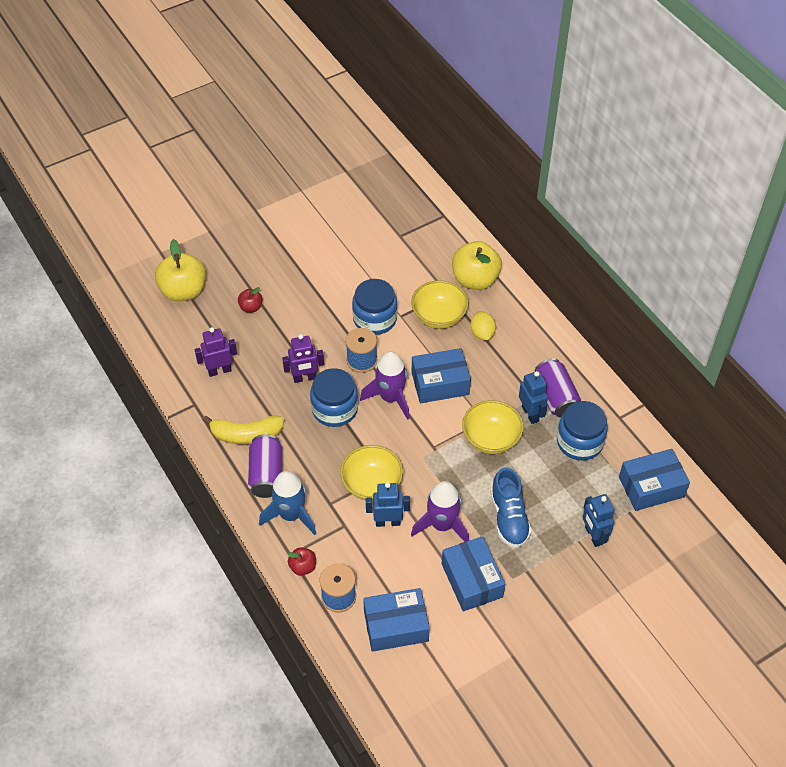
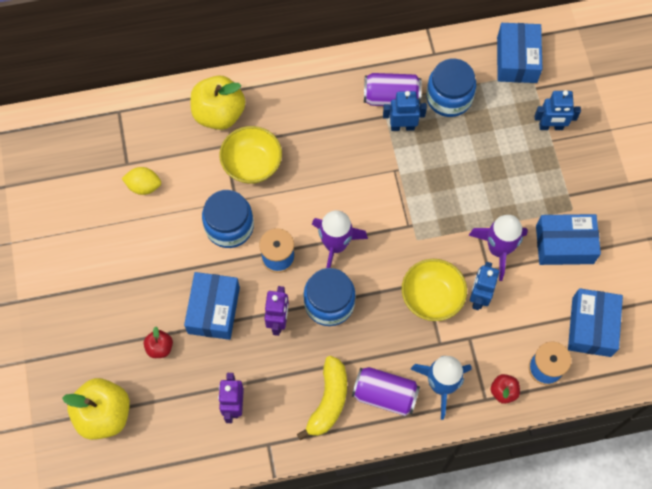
camera: 70 degrees left, 15 degrees up
blue box [412,348,471,403] -> blue box moved to [184,272,240,340]
yellow bowl [462,400,524,454] -> none
yellow lemon [470,311,496,341] -> yellow lemon moved to [122,167,161,195]
blue shoe [491,467,532,548] -> none

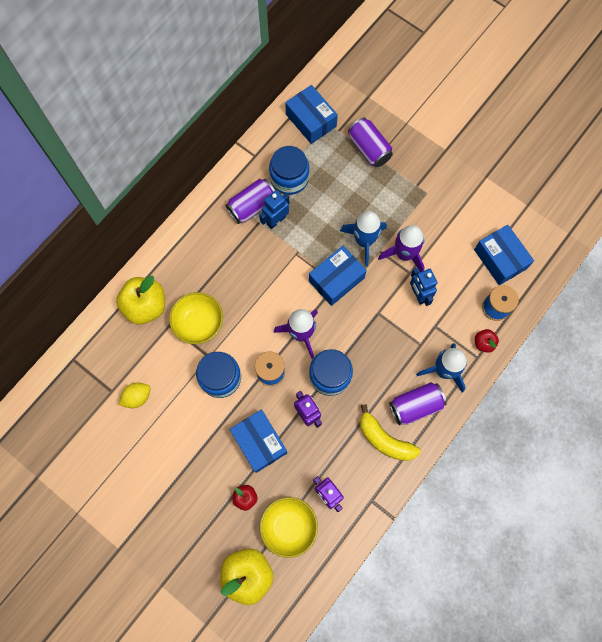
camera: 40 degrees left, 5 degrees up
yellow banana [297,356,347,440] -> yellow banana turned 150 degrees clockwise [360,404,421,461]
yellow bowl [402,259,467,321] -> yellow bowl moved to [260,497,318,558]
blue robot [534,90,581,130] -> purple can [348,117,393,167]
blue box [536,214,601,265] -> blue box moved to [309,246,367,306]
none -> blue rocket [340,211,387,266]

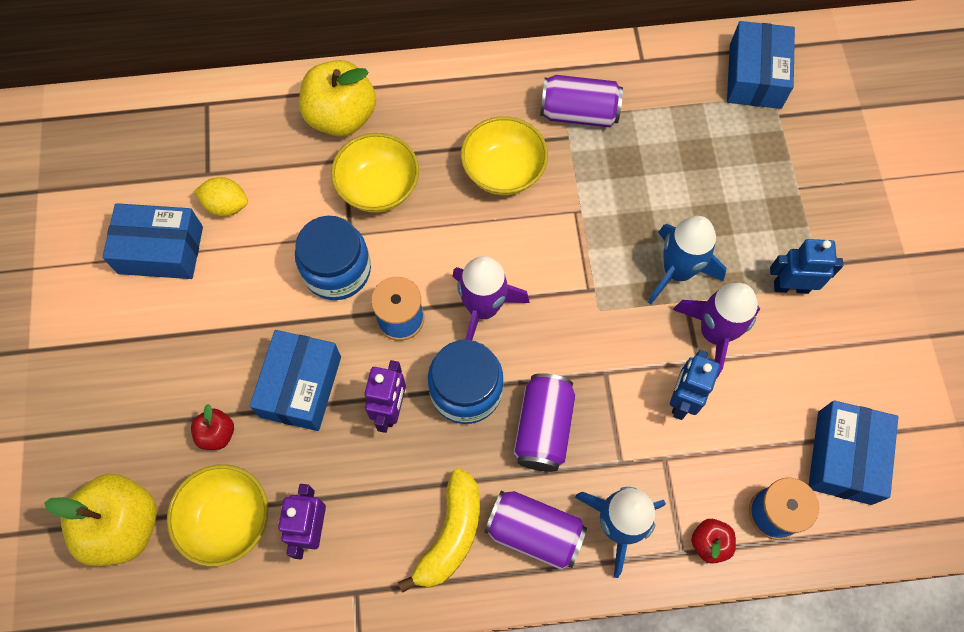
camera: 45 degrees right, 5 degrees down
blue robot [259,190,289,229] -> blue robot moved to [770,239,843,294]
blue jar [269,146,309,195] -> none
blue box [309,246,367,306] -> blue box moved to [102,203,203,279]
purple can [348,117,393,167] -> purple can moved to [514,373,575,472]
yellow banana [360,404,421,461] -> yellow banana turned 150 degrees counterclockwise [398,468,480,593]
none -> yellow bowl [461,116,548,195]

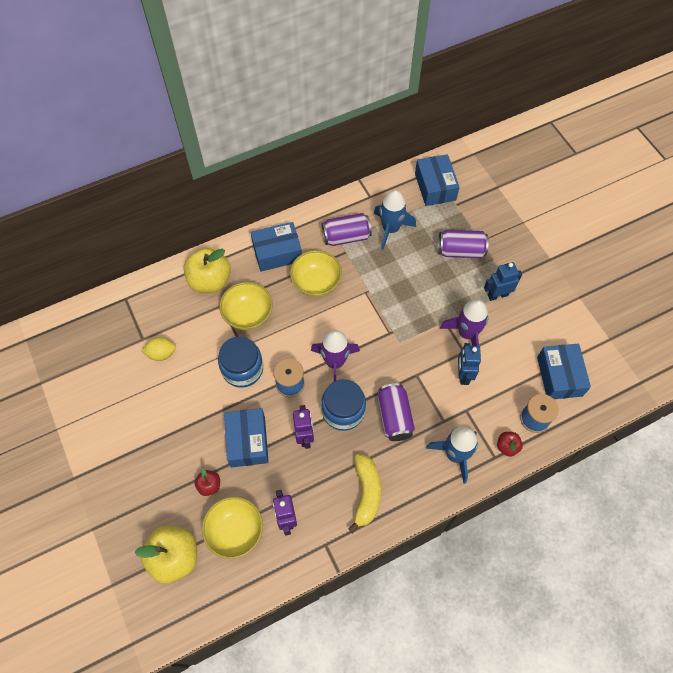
camera: 20 degrees left, 5 degrees down
blue box [102,203,203,279] -> blue box moved to [251,222,302,271]
purple can [484,490,587,570] -> purple can moved to [438,230,489,258]
blue rocket [648,216,726,304] -> blue rocket moved to [374,190,416,250]

